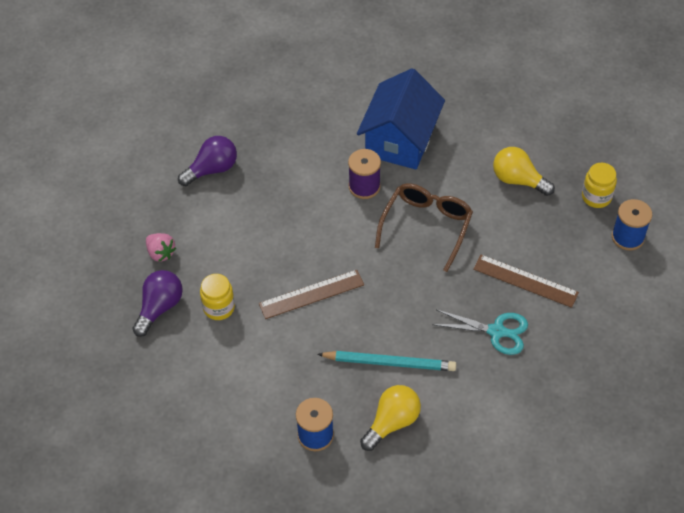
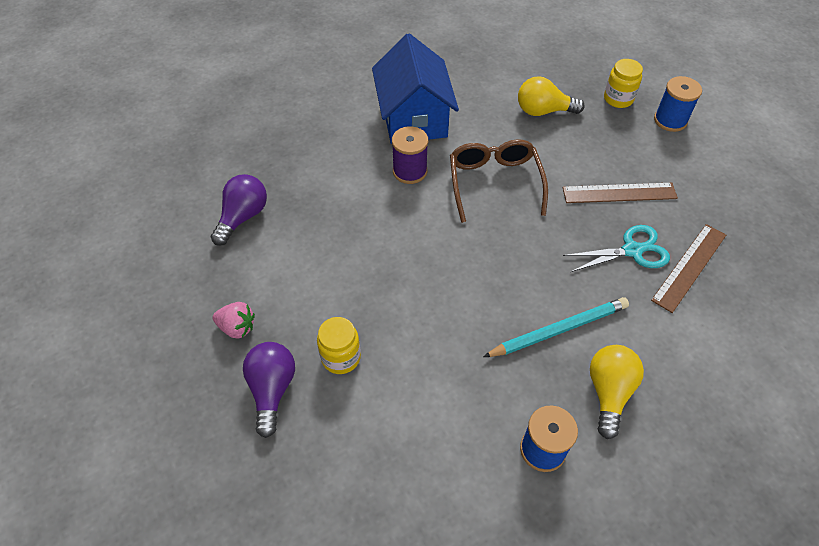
camera: 30 degrees left, 0 degrees up
brown ruler [259,270,364,319] -> brown ruler moved to [651,224,726,313]

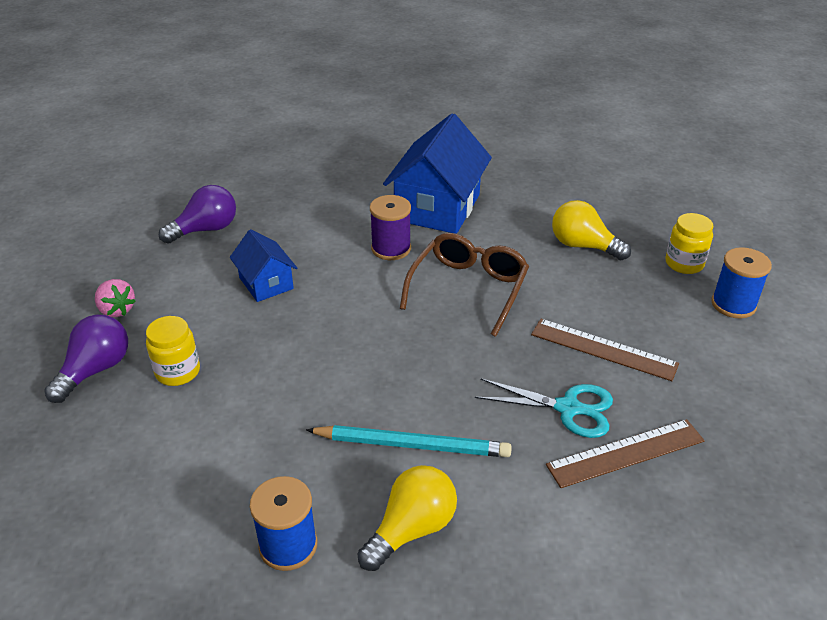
camera: 30 degrees right, 15 degrees down
none -> blue house [230,229,297,302]

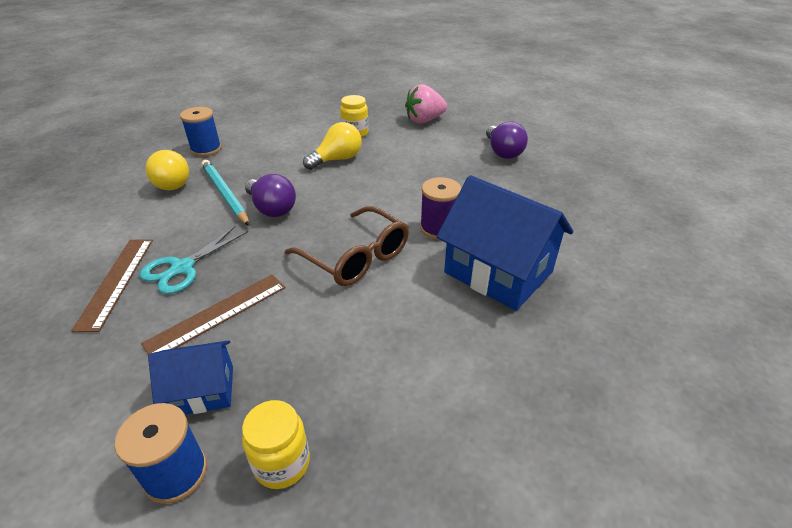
camera: 110 degrees right, 0 degrees up
purple light bulb [44,315,128,403] -> purple light bulb moved to [245,174,296,217]
pink strawberry [95,279,136,317] -> pink strawberry [405,84,447,124], size x1.54
blue house [230,229,297,302] -> blue house moved to [148,340,233,415]
turquoise pencil [306,425,512,457] -> turquoise pencil turned 120 degrees clockwise [201,160,249,226]
yellow light bulb [552,200,631,260] -> yellow light bulb moved to [303,122,362,170]

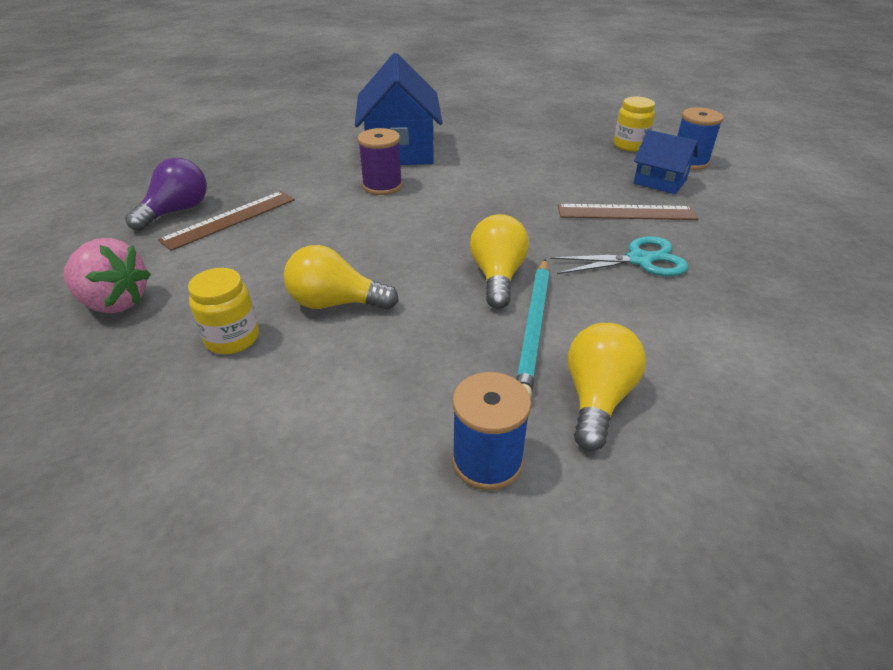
camera: 135 degrees left, 0 degrees up
brown ruler [71,240,153,332] -> brown ruler moved to [158,191,295,251]
purple light bulb [245,174,296,217] -> yellow light bulb [470,214,529,309]
brown glasses [285,206,409,286] -> none

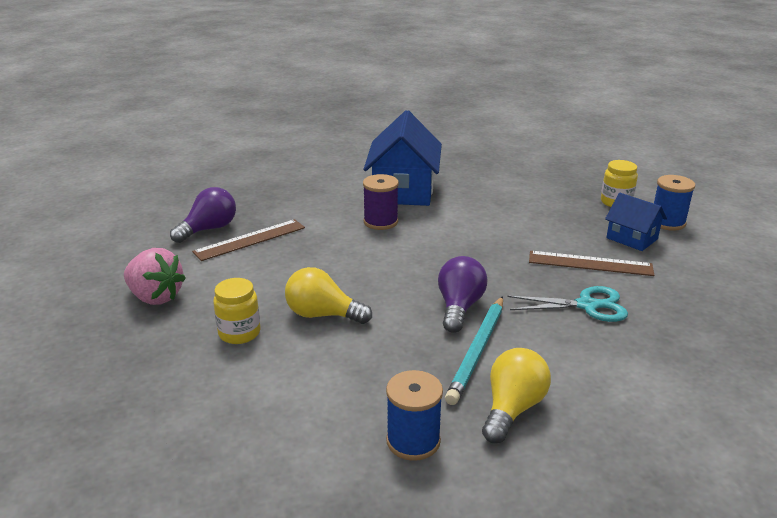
camera: 10 degrees right, 10 degrees down
yellow light bulb [470,214,529,309] -> purple light bulb [438,256,488,333]

